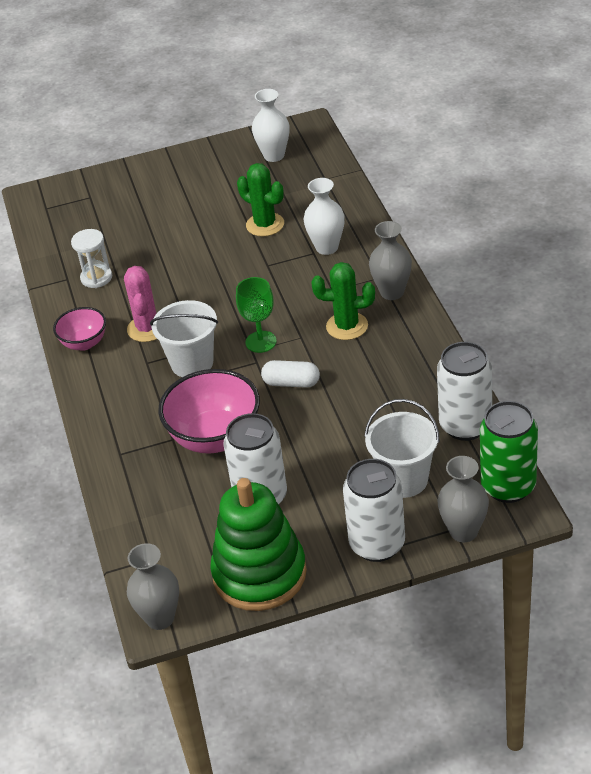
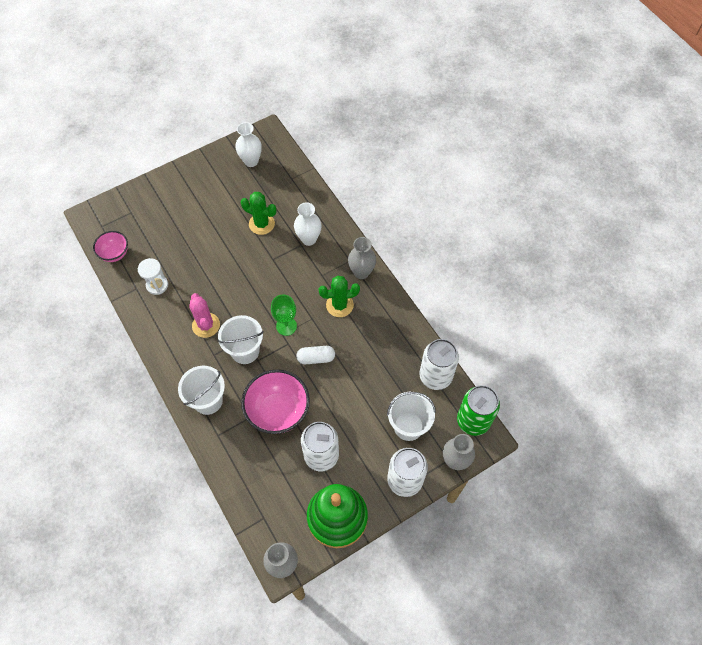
camera: 20 degrees left, 20 degrees up
pink bowl [53,307,106,351] -> pink bowl moved to [93,231,128,262]
none -> white bucket [178,366,225,415]

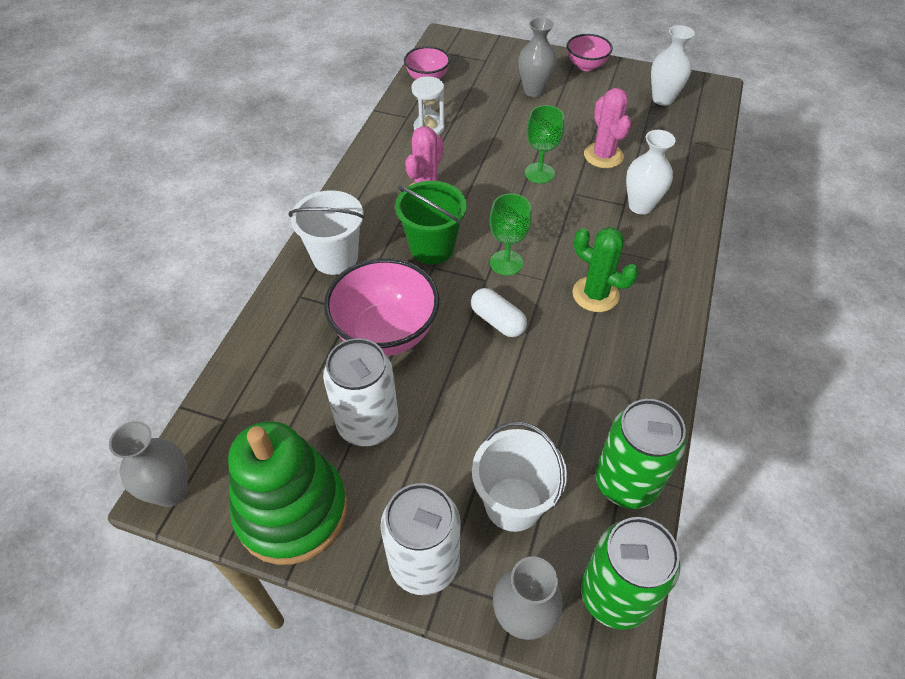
camera: 50 degrees right, 10 degrees down
white bucket [217,315,264,364] -> green bucket [395,181,467,264]
green cactus [241,192,277,235] -> pink cactus [584,88,631,168]
grey vase [348,237,376,279] -> grey vase moved to [518,17,557,97]
white can [419,339,459,390] -> green can [595,399,686,509]
none -> green goblet [525,105,564,183]
none -> pink bowl [567,34,613,71]

